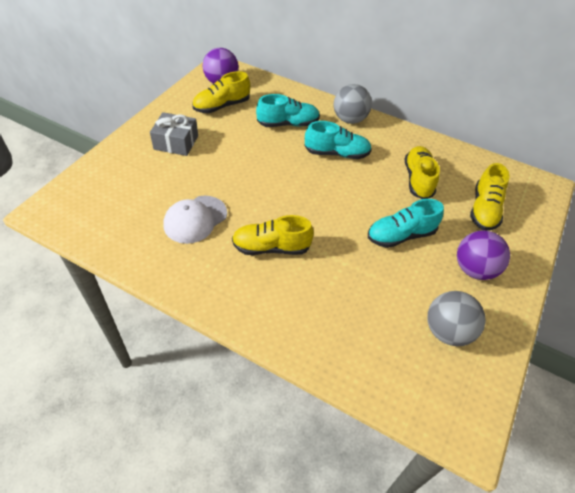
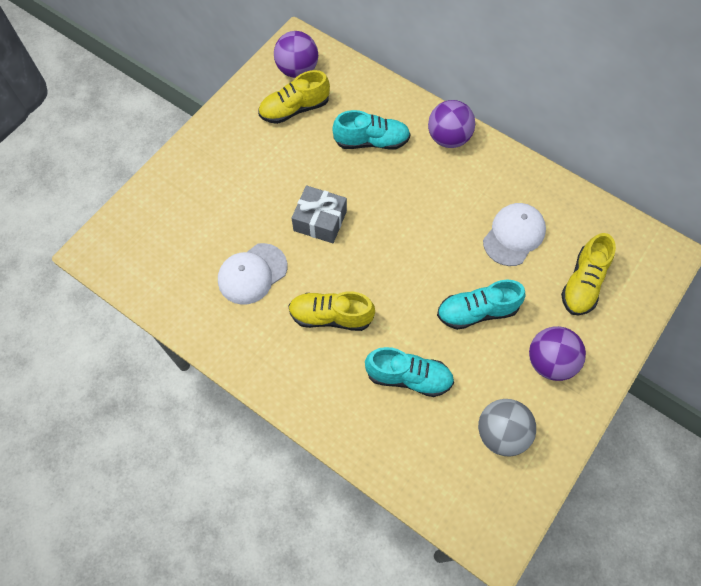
camera: 10 degrees right, 15 degrees up
grey gift [150,112,198,156] -> grey gift moved to [292,185,347,243]
turquoise shoe [305,121,372,159] -> turquoise shoe moved to [365,347,454,397]
grey ball [334,84,372,124] -> purple ball [428,100,475,148]
yellow shoe [405,146,440,199] -> white cap [483,203,546,266]

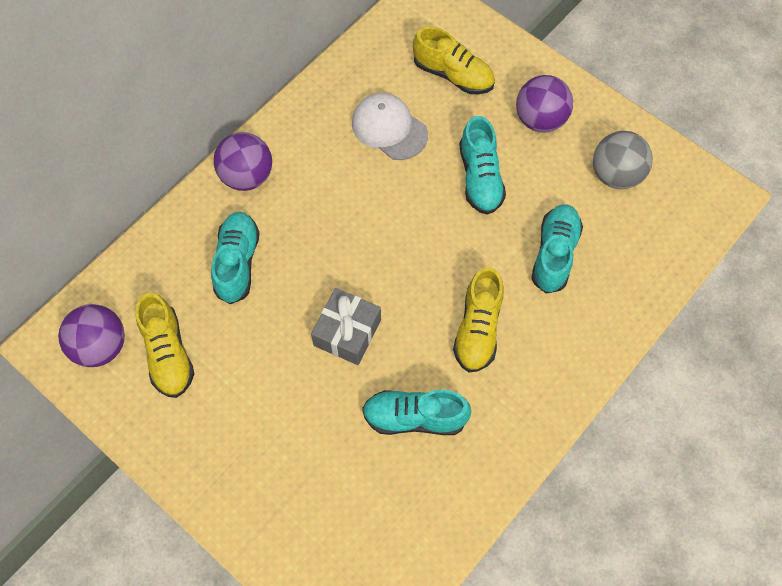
camera: 85 degrees left, 0 degrees up
white cap [218,243,287,305] -> turquoise shoe [362,390,471,435]

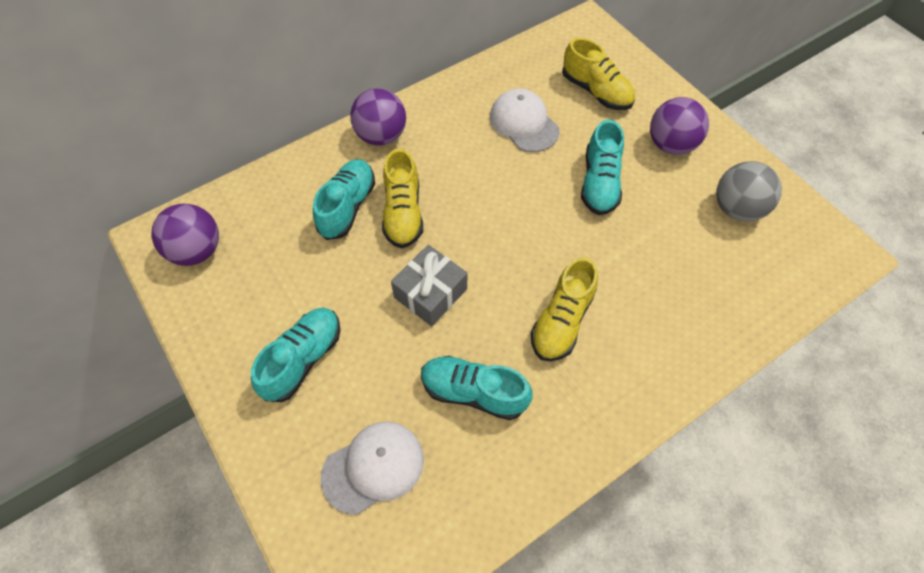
camera: 15 degrees right, 5 degrees down
yellow shoe [135,293,194,398] -> yellow shoe moved to [382,148,423,248]
turquoise shoe [531,204,583,293] -> turquoise shoe moved to [251,308,340,402]
none -> white cap [321,421,424,515]

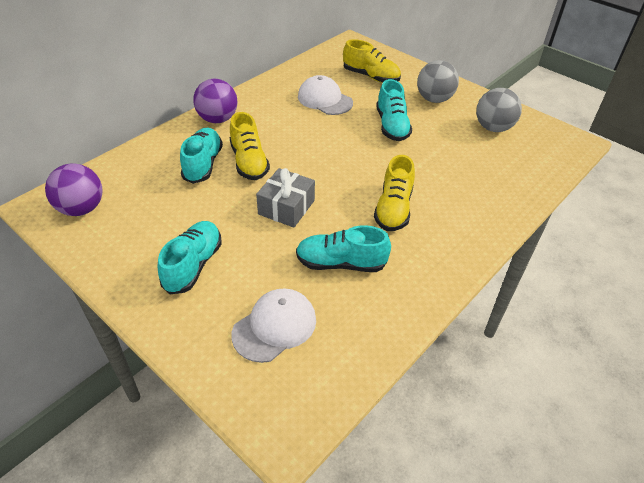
camera: 15 degrees left, 15 degrees down
purple ball [650,97,709,155] -> grey ball [417,60,459,103]

